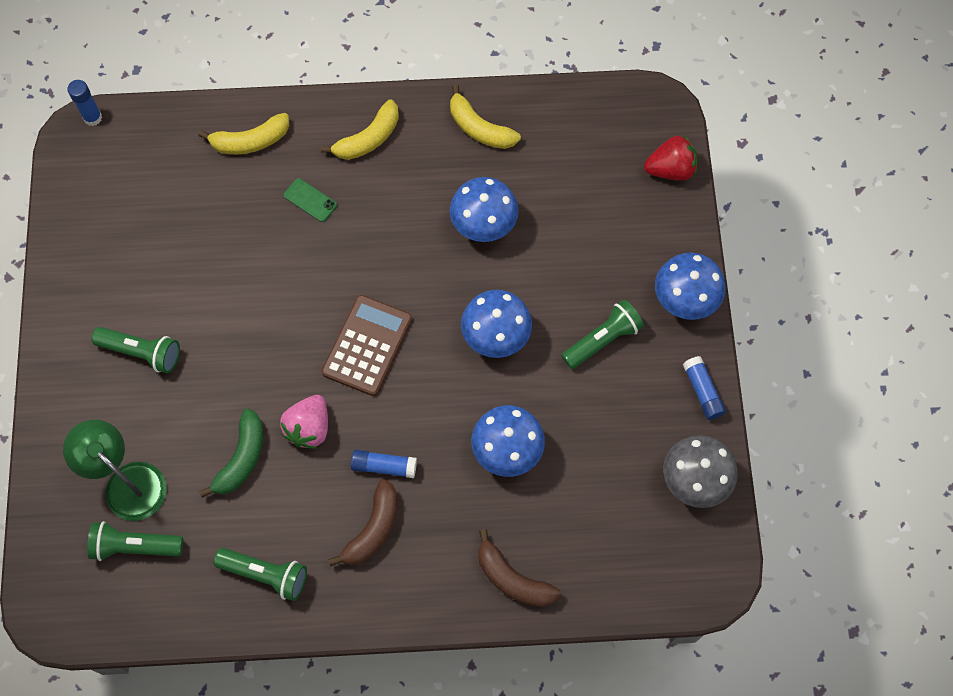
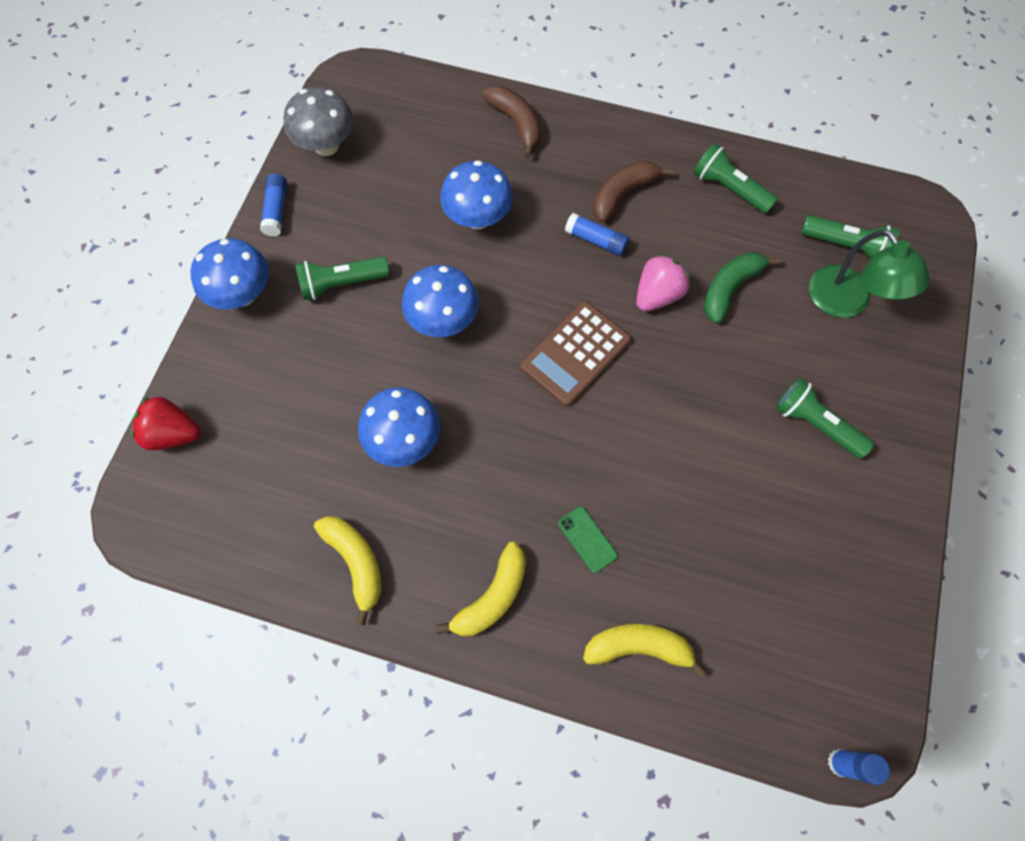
camera: 160 degrees left, 0 degrees up
yellow banana [321,99,399,160] -> yellow banana turned 150 degrees clockwise [436,542,526,636]

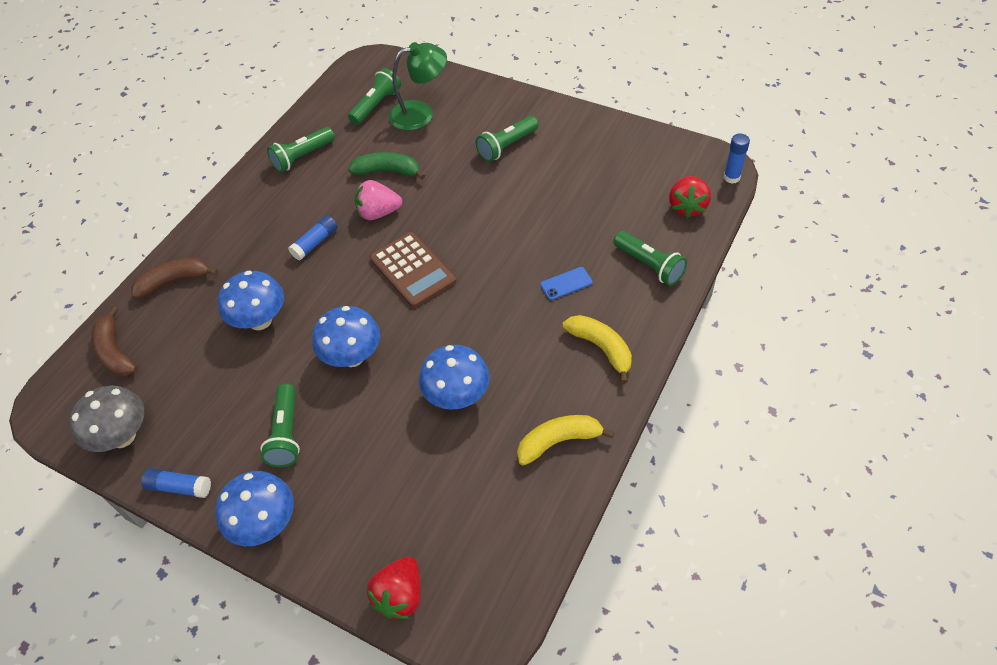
camera: 75 degrees left, 15 degrees down
green phone [558,507,618,573] -> blue phone [540,267,593,300]
yellow banana [583,624,706,678] -> green flashlight [613,231,687,286]
brown banana [593,161,673,222] -> brown banana moved to [91,306,137,376]
pink strawberry [636,254,690,311] -> pink strawberry turned 60 degrees counterclockwise [355,180,402,220]
green banana [704,252,780,324] -> green banana turned 135 degrees clockwise [348,152,425,180]
none -> red strawberry [669,176,711,218]

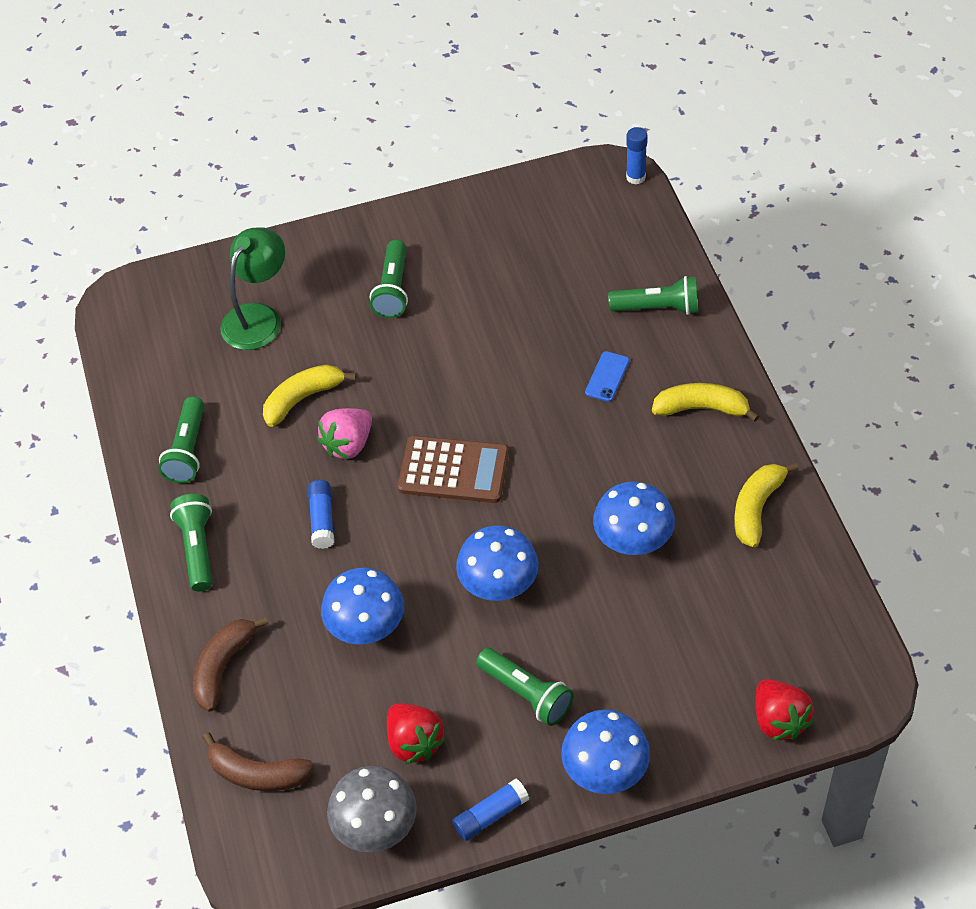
camera: 45 degrees left, 0 degrees up
green flashlight [348,68,401,125] -> green flashlight moved to [170,494,212,591]
green banana [348,152,425,180] -> yellow banana [263,365,356,427]
red strawberry [669,176,711,218] -> red strawberry moved to [387,703,445,764]

